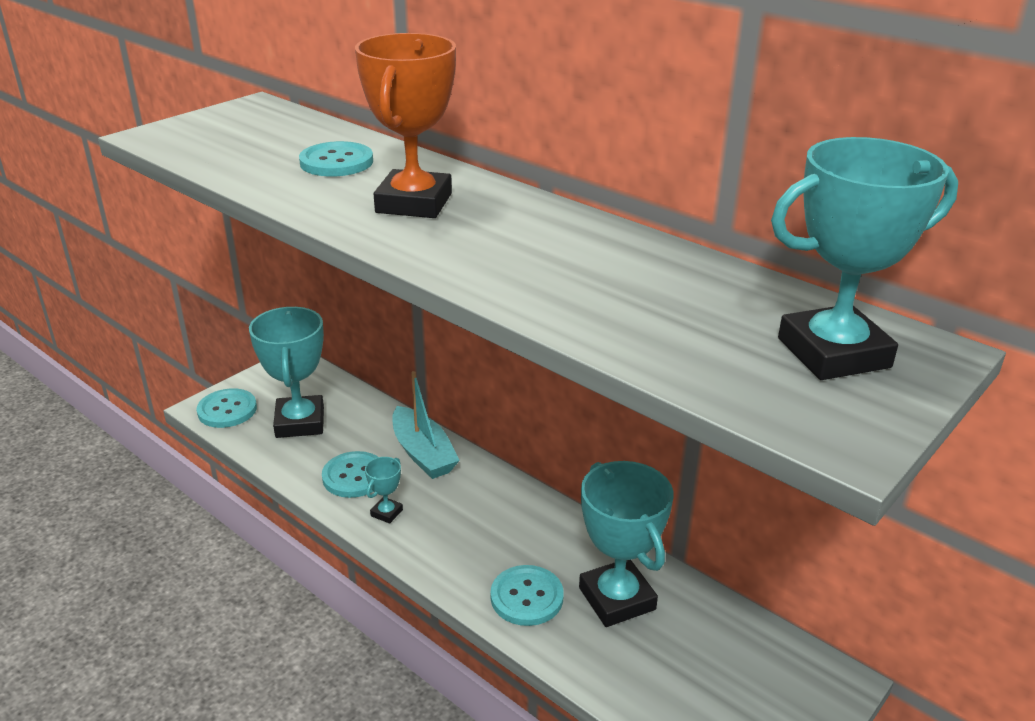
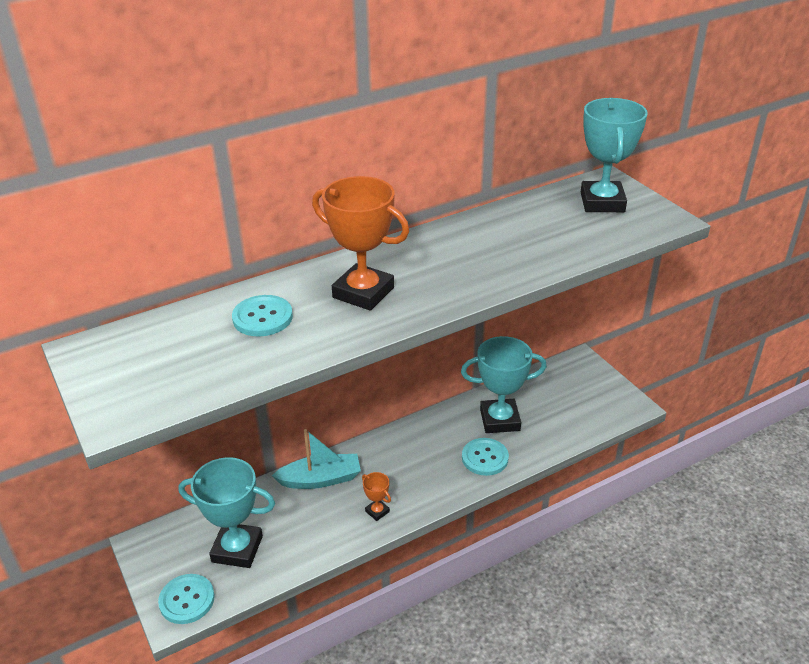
camera: 70 degrees left, 5 degrees up
turquoise button [322,451,378,498] -> none
turquoise trophy [365,457,403,524] -> orange trophy [362,472,391,521]

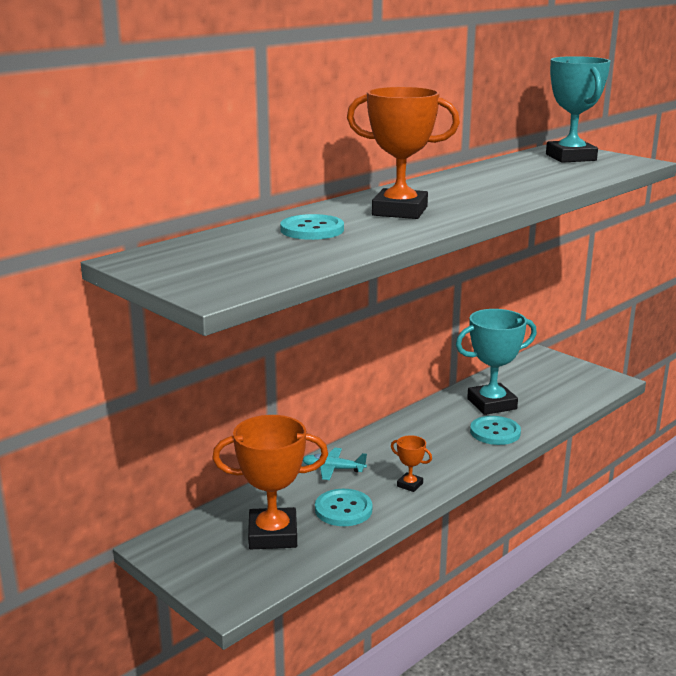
camera: 15 degrees left, 15 degrees down
turquoise button [158,574,215,624] -> turquoise button moved to [315,489,372,526]
turquoise trophy [179,457,275,568] -> orange trophy [212,415,328,549]
turquoise boat [272,429,361,489] -> turquoise plane [303,448,367,480]

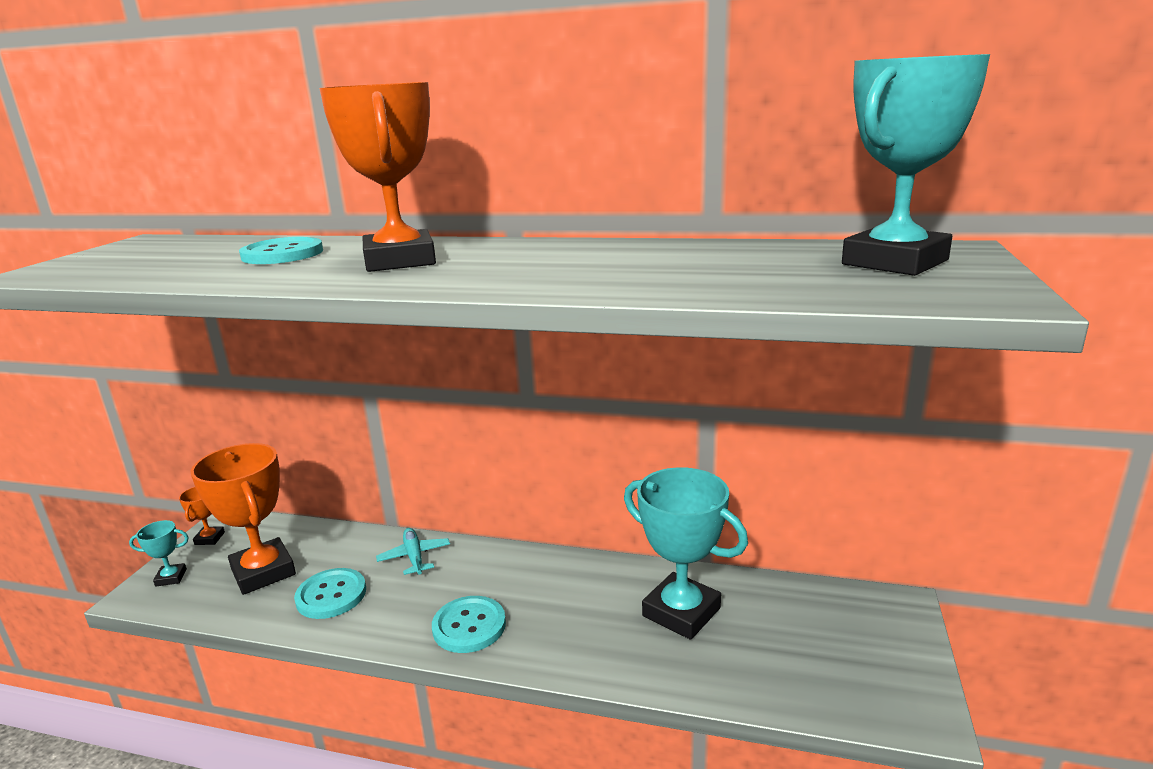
camera: 60 degrees right, 0 degrees up
orange trophy [391,435,432,492] -> orange trophy moved to [179,487,225,545]
turquoise button [470,416,521,445] -> turquoise button moved to [432,596,506,653]
none -> turquoise trophy [129,520,189,587]

